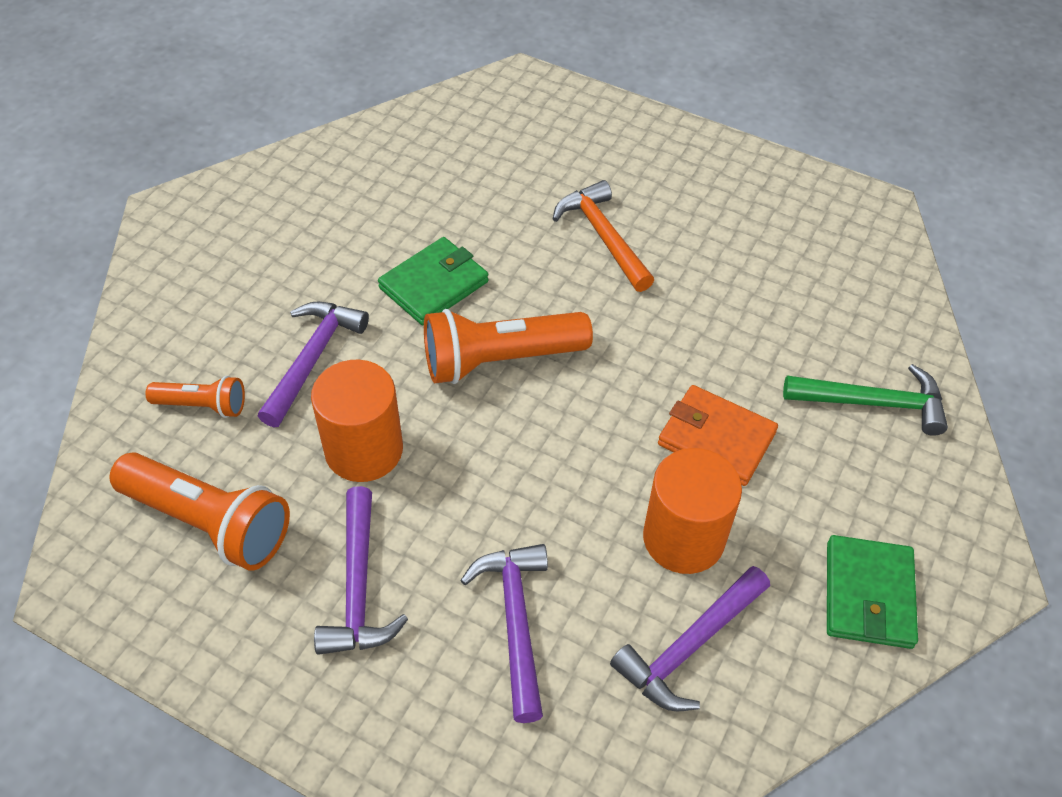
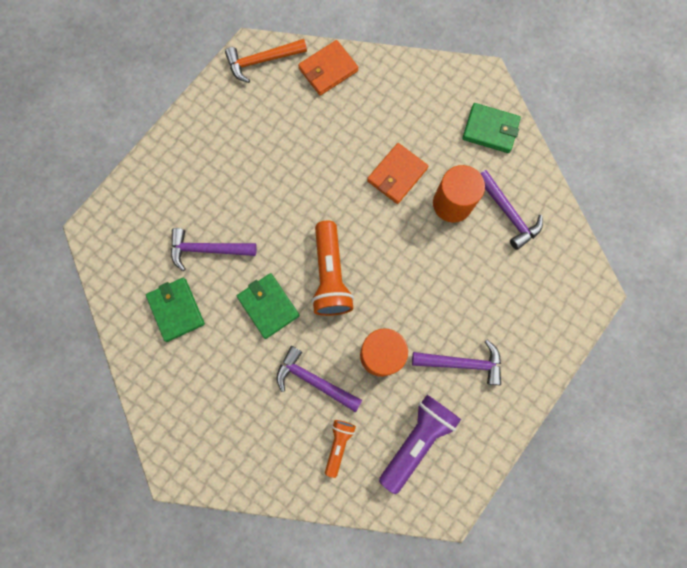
camera: 80 degrees left, 25 degrees up
orange flashlight [109,452,290,571] -> purple flashlight [379,395,461,494]
purple hammer [460,544,548,723] -> purple hammer moved to [171,228,257,271]
orange hammer [553,180,654,292] -> orange hammer moved to [225,39,307,83]
green hammer [783,364,948,436] -> none
none -> green wallet [146,278,205,342]
none -> orange wallet [298,40,358,96]

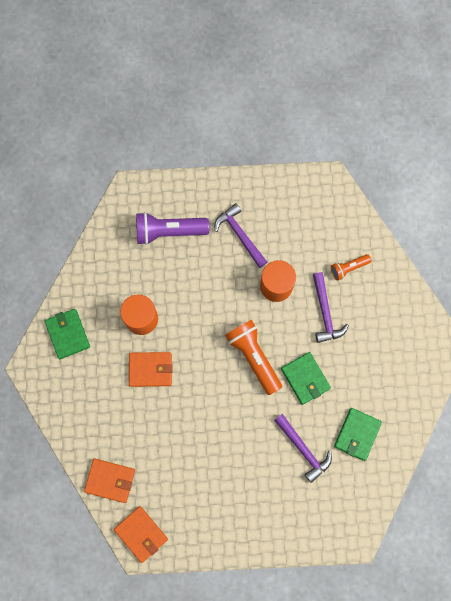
camera: 130 degrees left, 0 degrees up
orange hammer [225,39,307,83] -> orange wallet [114,506,168,563]
green wallet [237,273,300,339] -> green wallet turned 45 degrees counterclockwise [281,352,331,405]
orange flashlight [311,221,354,316] -> orange flashlight turned 75 degrees counterclockwise [225,320,282,395]
purple flashlight [379,395,461,494] -> purple flashlight moved to [136,212,209,245]
purple hammer [480,170,543,250] -> none

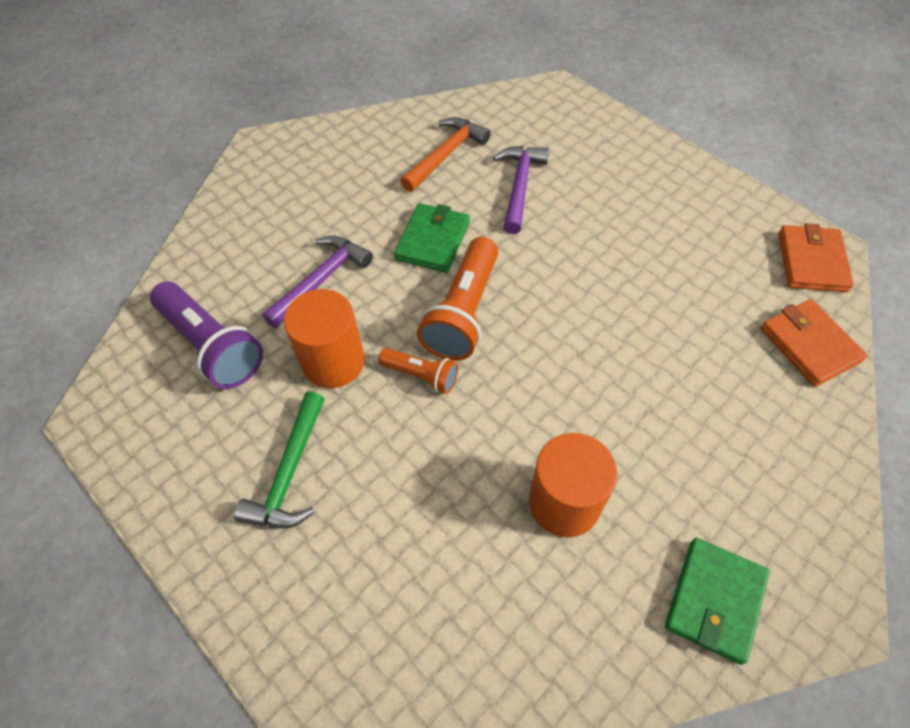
camera: 130 degrees left, 20 degrees down
orange wallet [129,352,172,387] -> none
purple flashlight [136,212,209,245] -> purple flashlight moved to [150,282,263,389]
purple hammer [215,203,267,268] -> green hammer [234,391,325,528]
orange flashlight [331,254,372,281] -> orange flashlight moved to [379,348,458,394]
green wallet [334,408,382,461] -> orange hammer [400,117,491,192]

